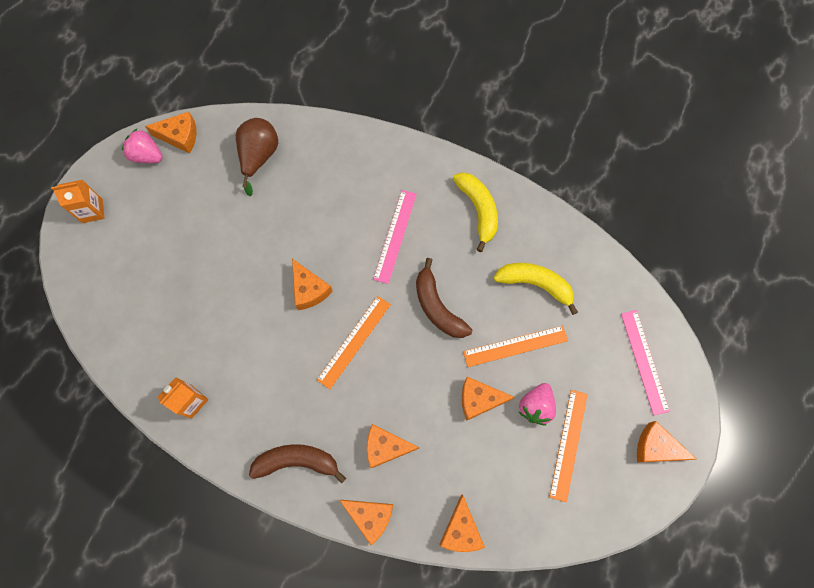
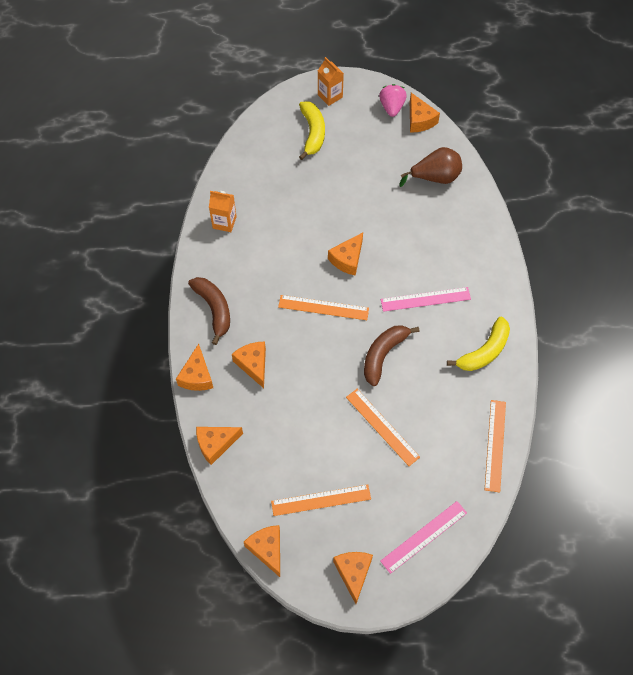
camera: 65 degrees right, 10 degrees down
orange cheese [462,377,515,421] -> orange cheese moved to [244,525,280,577]
yellow banana [494,263,578,315] -> yellow banana moved to [299,101,325,160]
pink strawberry [519,383,556,426] -> none
none -> orange ruler [485,400,506,493]

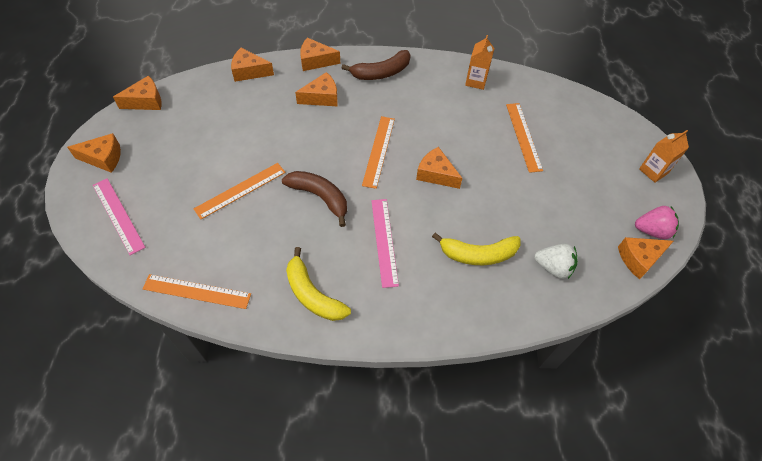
camera: 90 degrees right, 5 degrees down
orange cheese [196,427,243,465] -> orange cheese turned 60 degrees counterclockwise [231,48,274,82]
orange ruler [271,484,371,516] -> orange ruler moved to [506,103,543,173]
yellow banana [299,101,325,160] -> yellow banana moved to [432,233,521,265]
brown pear [399,147,462,187] -> white strawberry [534,244,578,279]

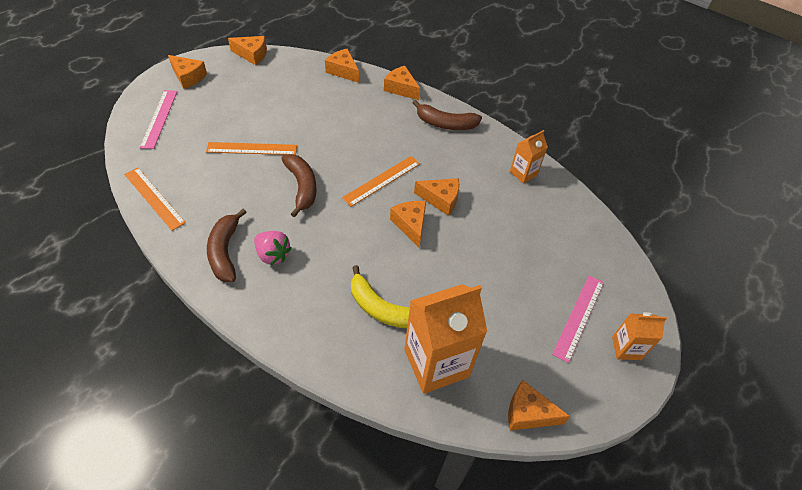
camera: 35 degrees right, 5 degrees down
yellow banana [286,247,351,321] -> brown banana [207,209,247,282]
orange cheese [295,72,338,107] -> orange cheese moved to [414,178,459,216]
pink ruler [371,199,399,288] -> pink ruler moved to [552,276,604,363]
orange ruler [506,103,543,173] -> none
white strawberry [534,244,578,279] -> orange carton [404,284,487,394]
pink strawberry [635,206,679,239] -> pink strawberry moved to [254,231,292,265]

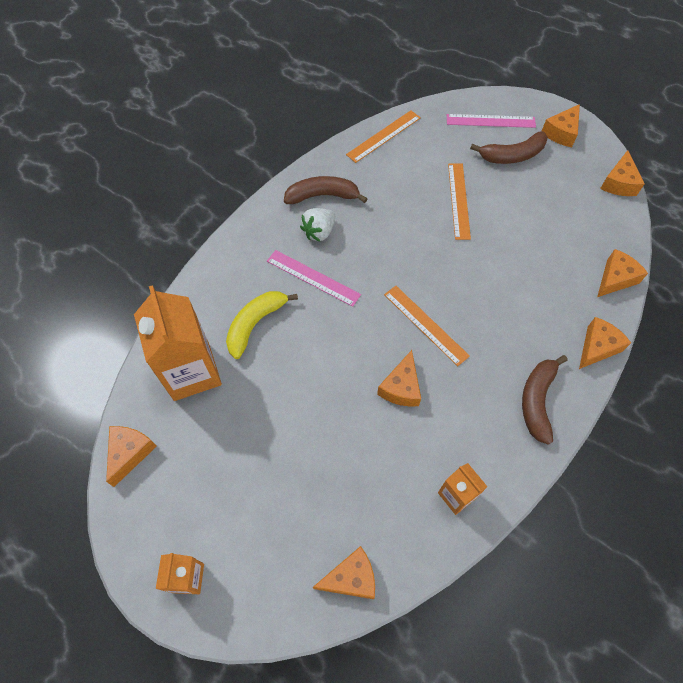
camera: 95 degrees right, 10 degrees up
pink strawberry [254,231,292,265] -> white strawberry [300,208,336,242]
brown banana [281,154,316,217] -> brown banana moved to [470,131,548,164]
orange cheese [390,201,426,248] -> orange cheese moved to [313,546,375,599]
pink ruler [552,276,604,363] -> pink ruler moved to [267,250,361,307]

